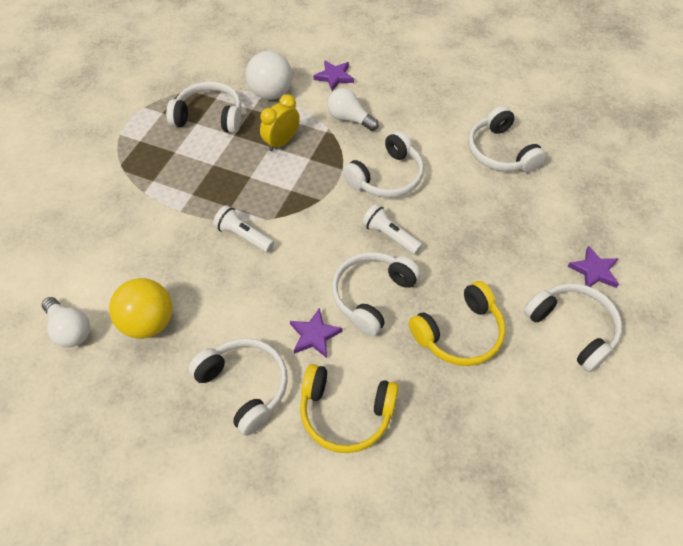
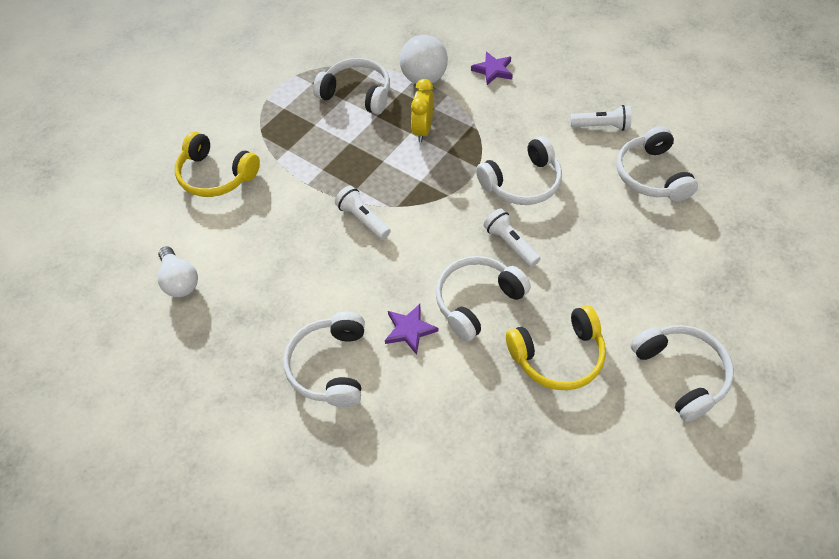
camera: 15 degrees right, 0 degrees up
yellow ball [109,278,172,339] -> none
white headphones [188,338,288,436] -> white headphones turned 150 degrees counterclockwise [284,312,365,407]
yellow clock [260,94,300,151] -> yellow clock turned 45 degrees counterclockwise [411,79,434,142]
yellow headphones [300,364,399,453] -> yellow headphones moved to [175,131,260,197]
white light bulb [327,88,379,131] -> none
purple star [568,246,619,288] -> none
none -> white flashlight [570,105,632,131]

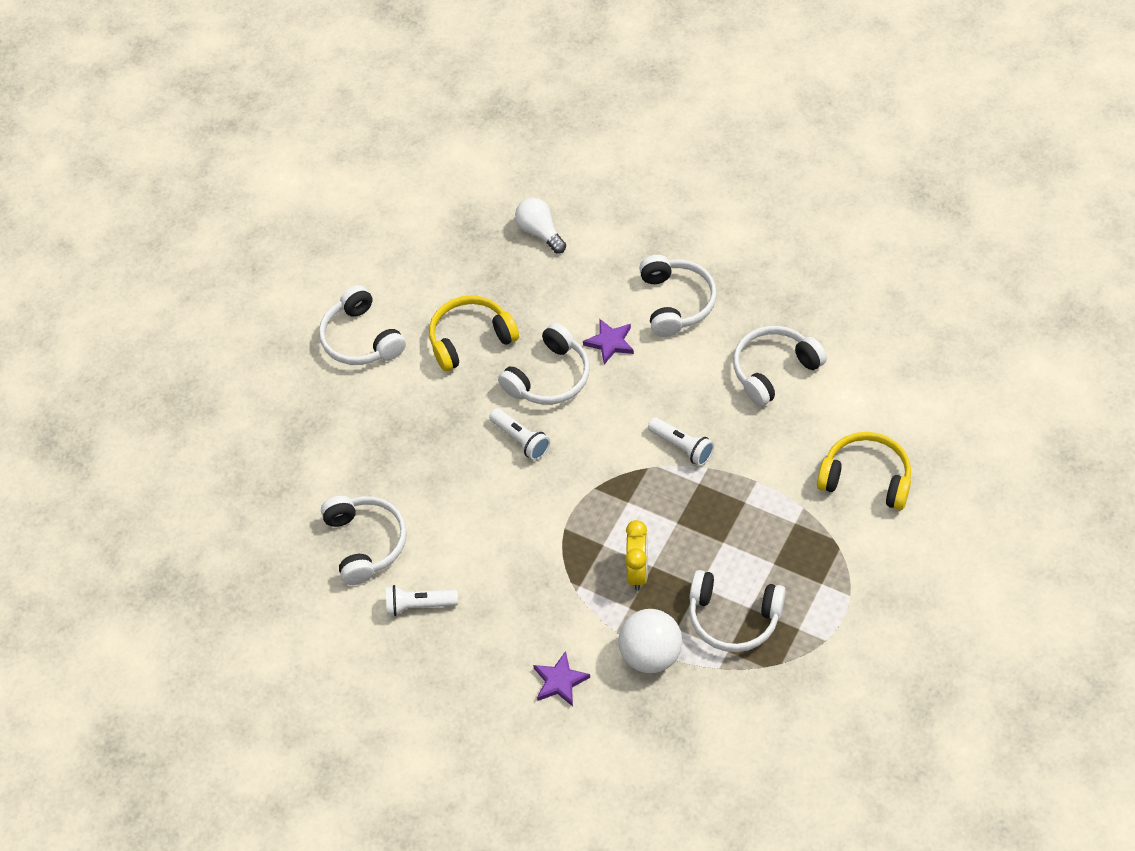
camera: 175 degrees right, 0 degrees up
white light bulb [158,246,198,297] -> white light bulb moved to [515,198,566,254]
white headphones [476,136,562,205] -> white headphones moved to [733,326,827,407]

